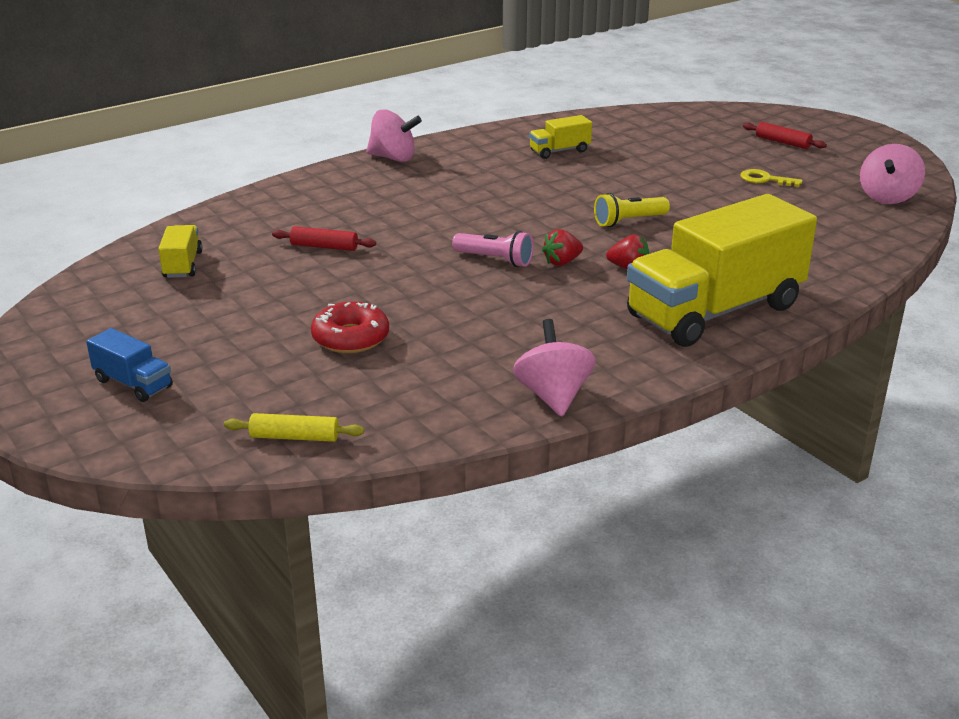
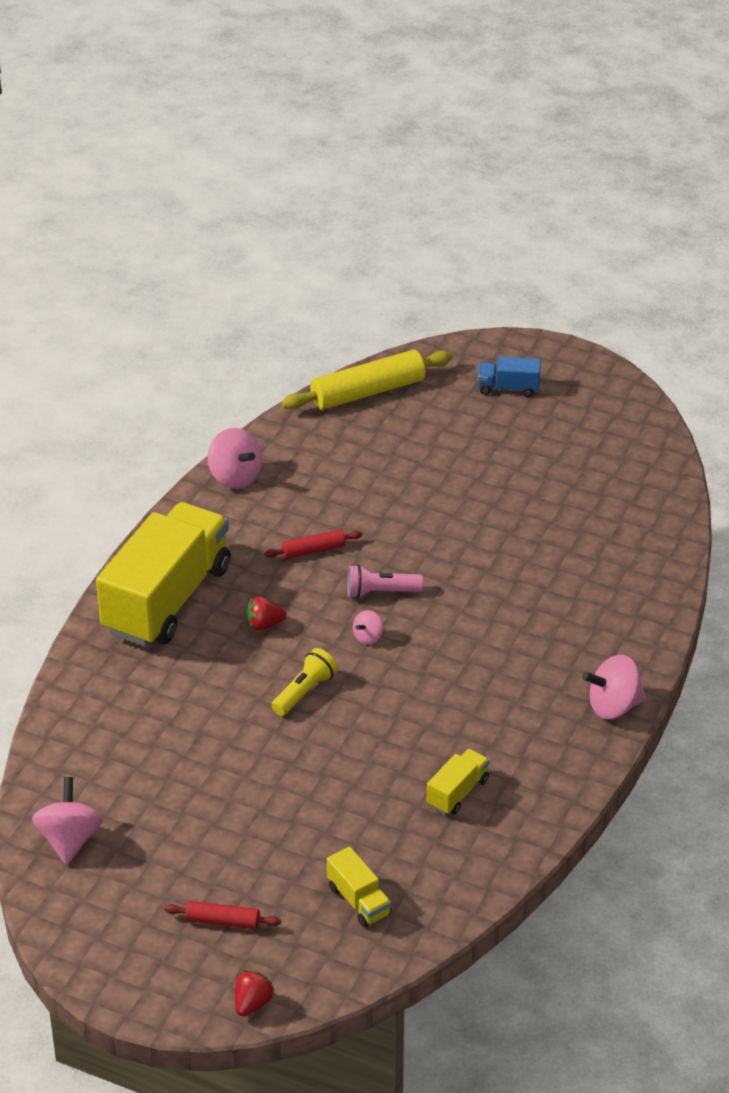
camera: 150 degrees right, 10 degrees up
yellow truck [158,225,203,278] -> yellow truck moved to [327,847,391,927]
yellow rolling pin [224,413,364,442] -> yellow rolling pin [281,350,453,410], size x1.97
red rolling pin [272,226,376,251] -> red rolling pin moved to [264,530,362,559]
red donut [311,302,389,353] -> none
red strawberry [542,229,583,266] -> red strawberry moved to [235,970,275,1016]
yellow key [740,169,803,187] -> none
none -> pink spinning top [353,610,383,644]

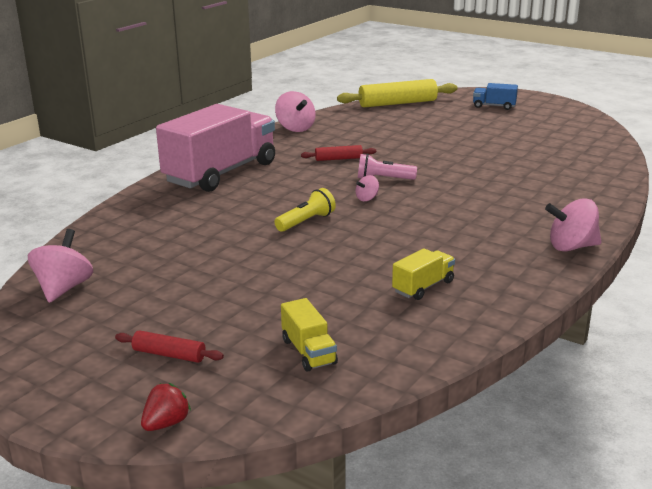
camera: 10 degrees right, 15 degrees down
yellow truck [96,502,231,647] -> pink truck [156,104,275,192]
red strawberry [246,596,286,631] -> none

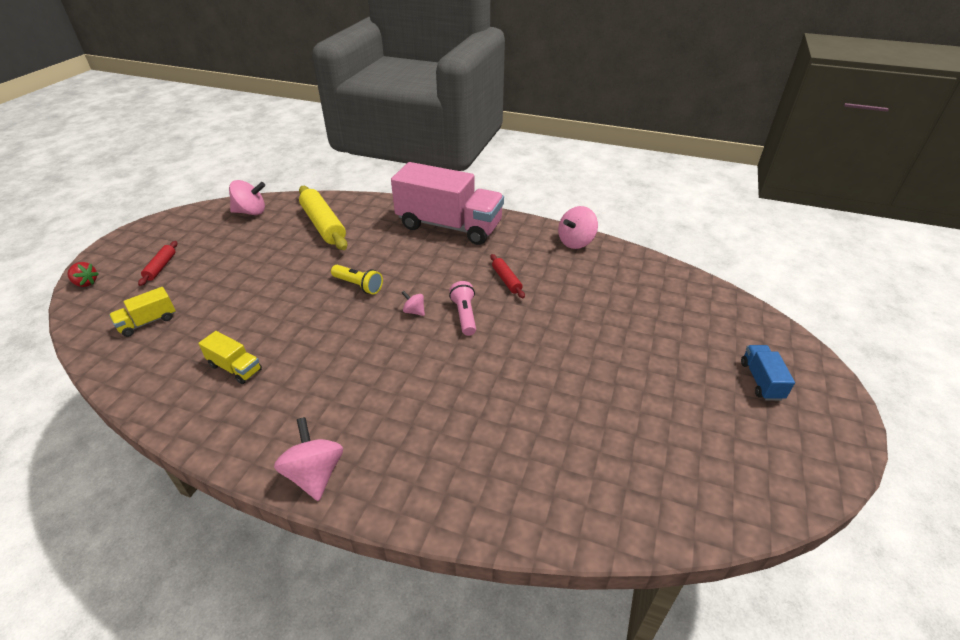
camera: 75 degrees right, 15 degrees up
yellow rolling pin [337,79,457,108] -> yellow rolling pin moved to [299,186,348,250]

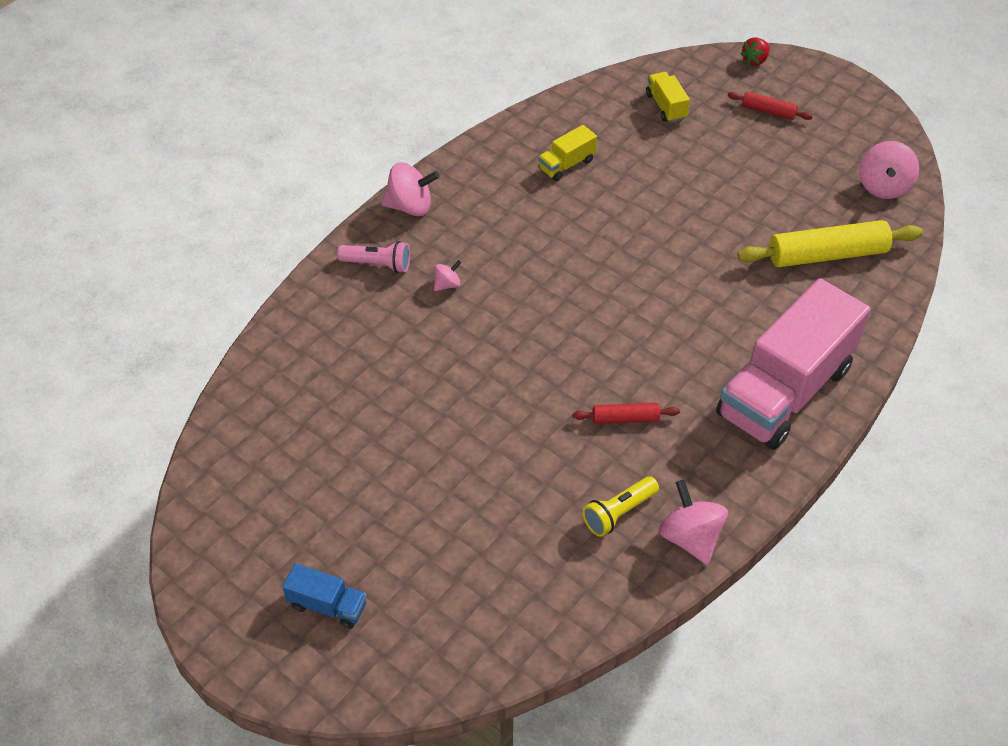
camera: 110 degrees right, 10 degrees up
yellow flashlight [331,265,383,294] -> yellow flashlight moved to [582,476,659,537]
pink spinning top [402,291,425,316] -> pink spinning top moved to [434,260,461,291]
pink flashlight [449,281,476,336] -> pink flashlight moved to [337,241,410,273]

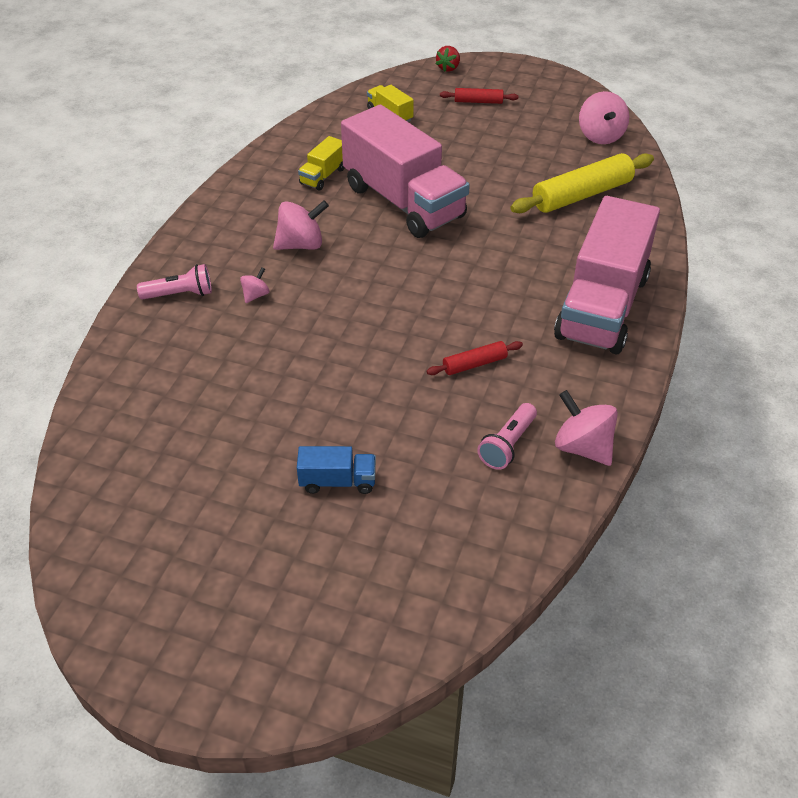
camera: 20 degrees left, 5 degrees down
blue truck [282,563,367,629] -> blue truck moved to [297,446,376,494]
pink spinning top [382,162,440,216] -> pink spinning top moved to [273,200,329,250]
yellow flashlight [582,476,659,537] -> pink flashlight [477,403,537,470]
none -> pink truck [341,105,470,238]

